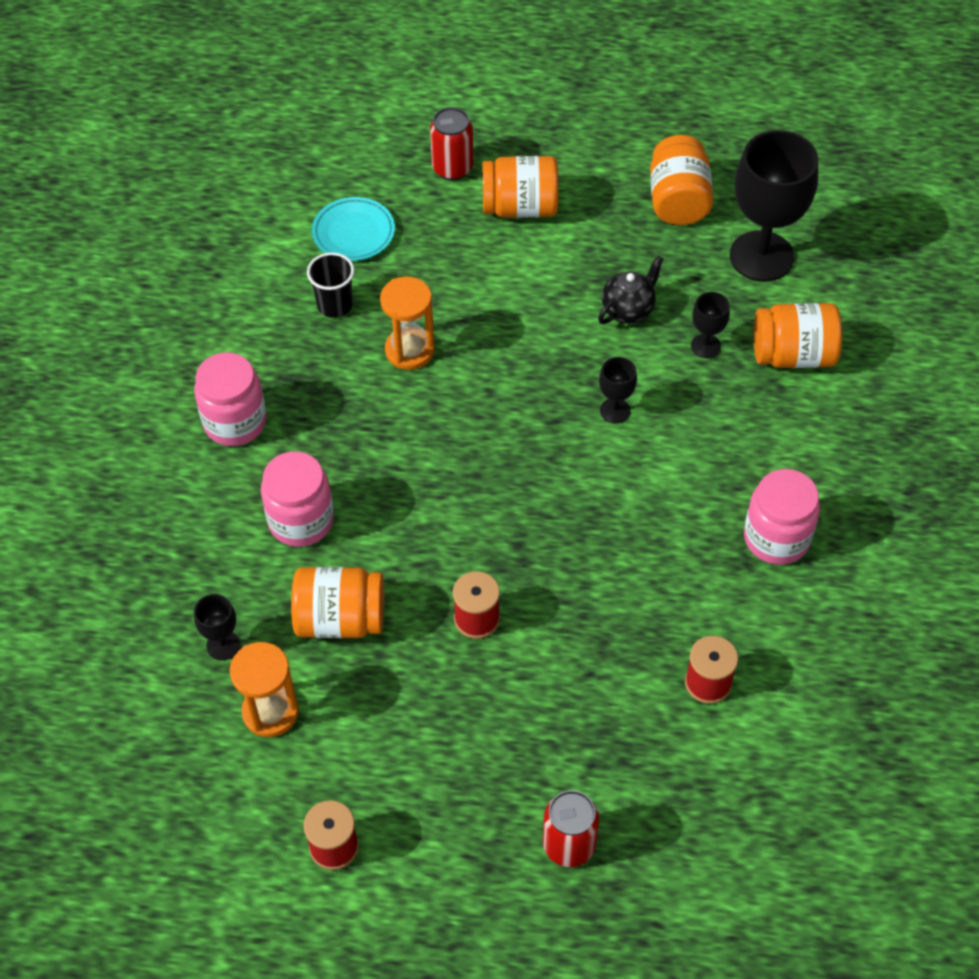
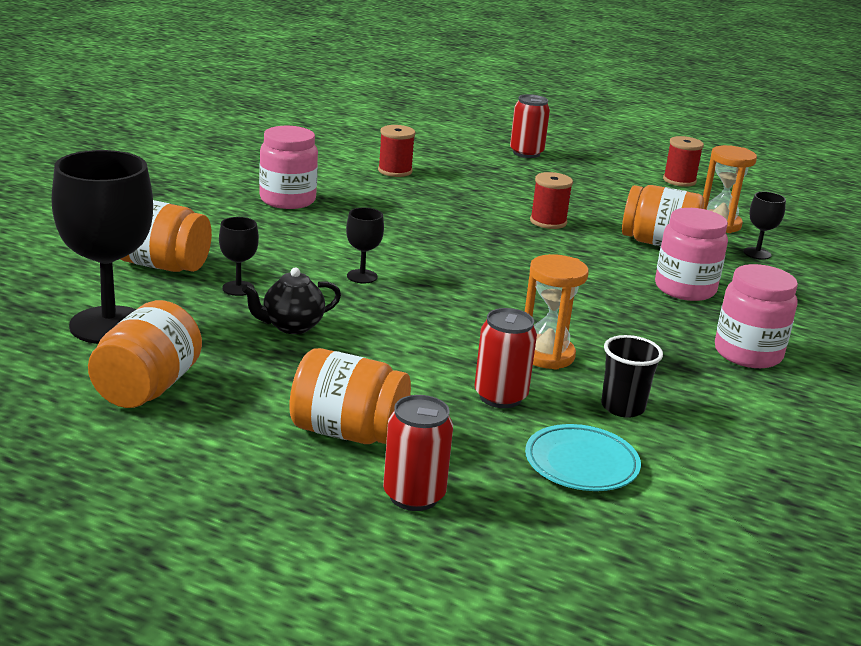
camera: 165 degrees left, 30 degrees down
none -> red can [474,308,537,408]

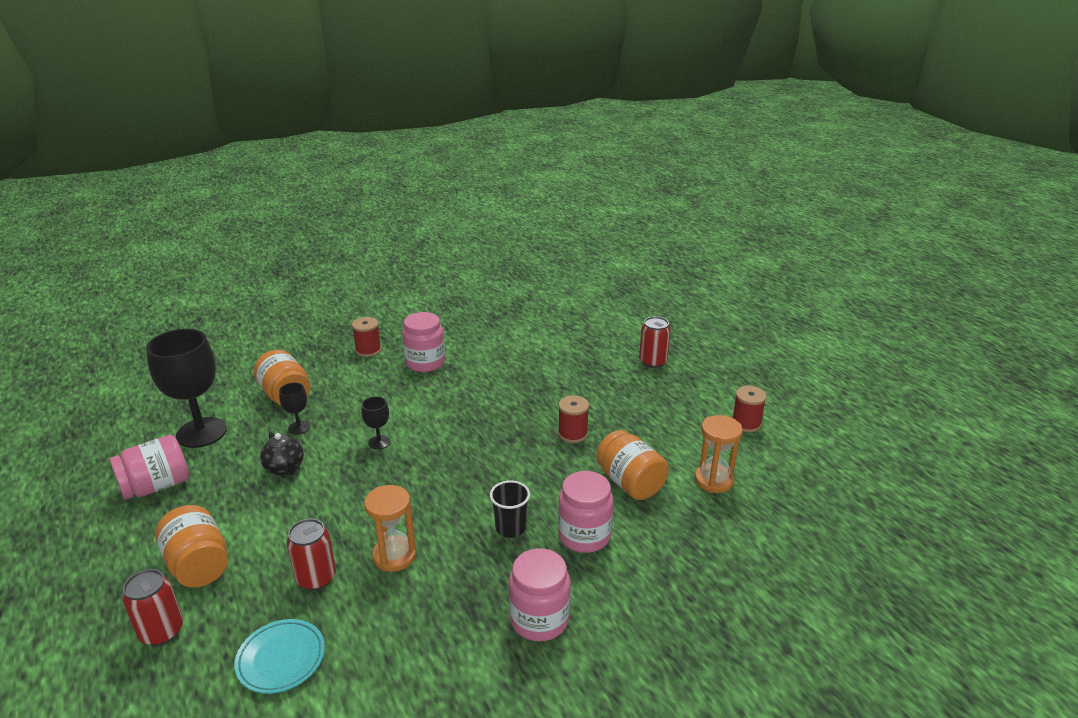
camera: 40 degrees right, 5 degrees up
orange jar [88,300,202,408] -> pink jar [109,435,189,500]
black teapot [242,268,341,334] -> black teapot turned 135 degrees counterclockwise [260,432,304,476]
red spool [378,125,415,177] -> red spool moved to [352,317,382,357]
black cup [601,335,663,418] -> black cup moved to [490,480,530,538]
black goblet [743,192,786,260] -> none

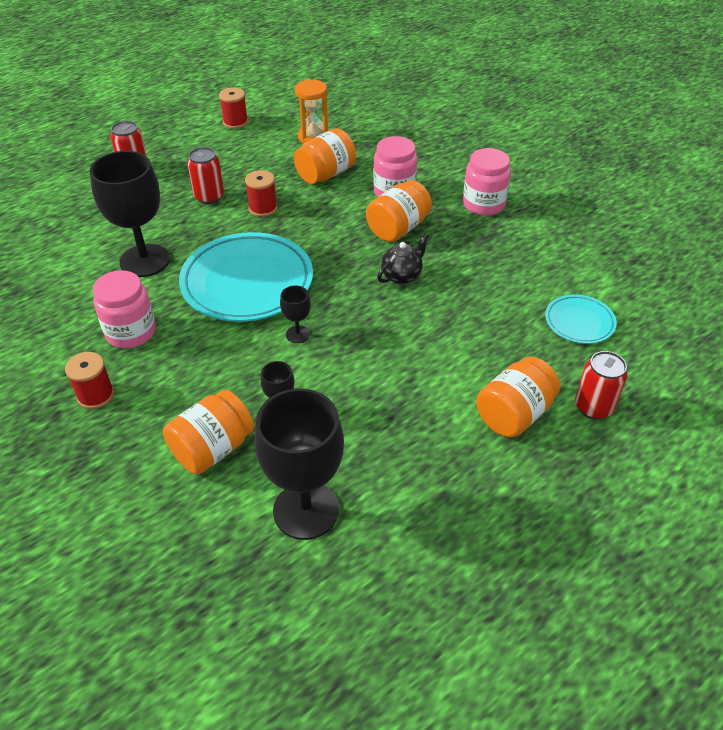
camera: 100 degrees left, 15 degrees up
pink jar [109,435,189,500] -> none
black teapot [260,432,304,476] -> black teapot moved to [377,233,429,284]
red can [287,519,336,591] -> red can moved to [187,147,224,204]
orange hourglass [364,485,416,572] -> none
black cup [490,480,530,538] -> orange jar [366,180,432,242]
none -> black goblet [90,151,170,277]
none -> turquoise plate [179,232,313,322]

